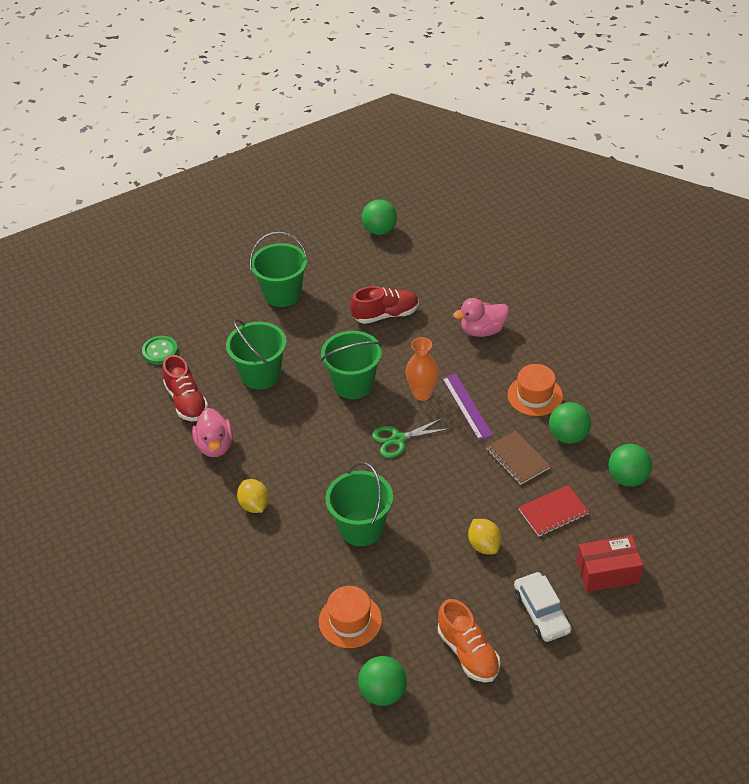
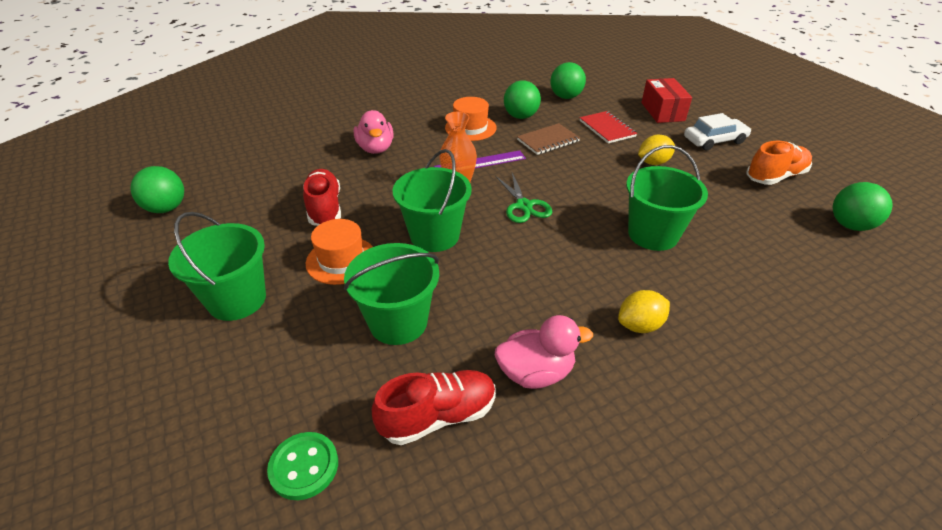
camera: 90 degrees left, 5 degrees down
orange hat [319,586,382,648] -> orange hat moved to [306,219,373,285]

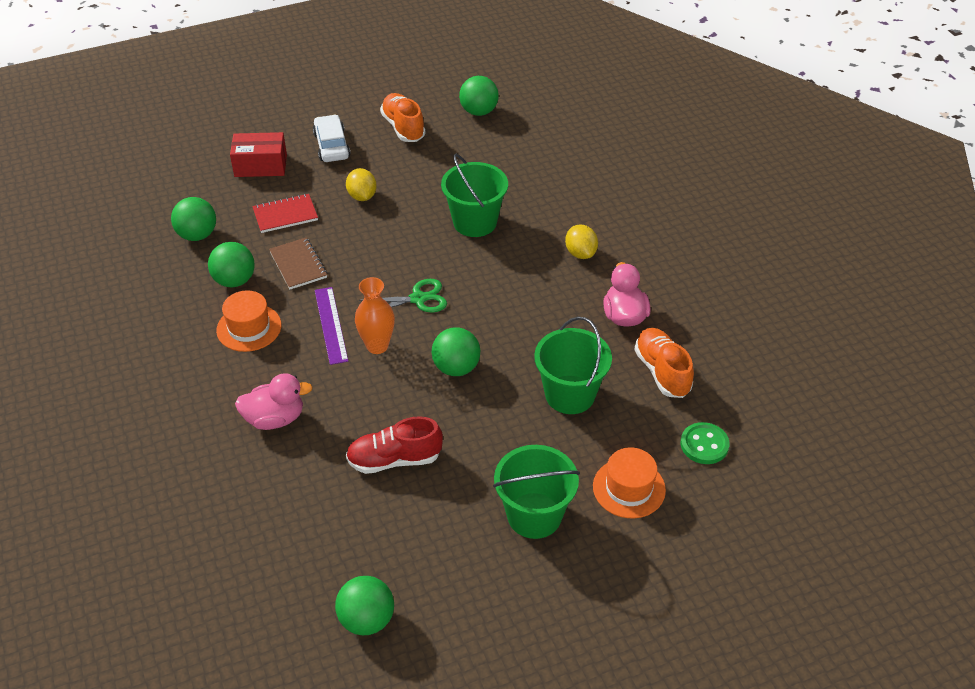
camera: 85 degrees left, 5 degrees up
orange hat [306,219,373,285] -> orange hat moved to [593,447,666,518]
red shoe [372,370,496,445] -> orange shoe [634,328,694,398]
green bucket [393,149,472,252] -> green ball [432,327,480,376]

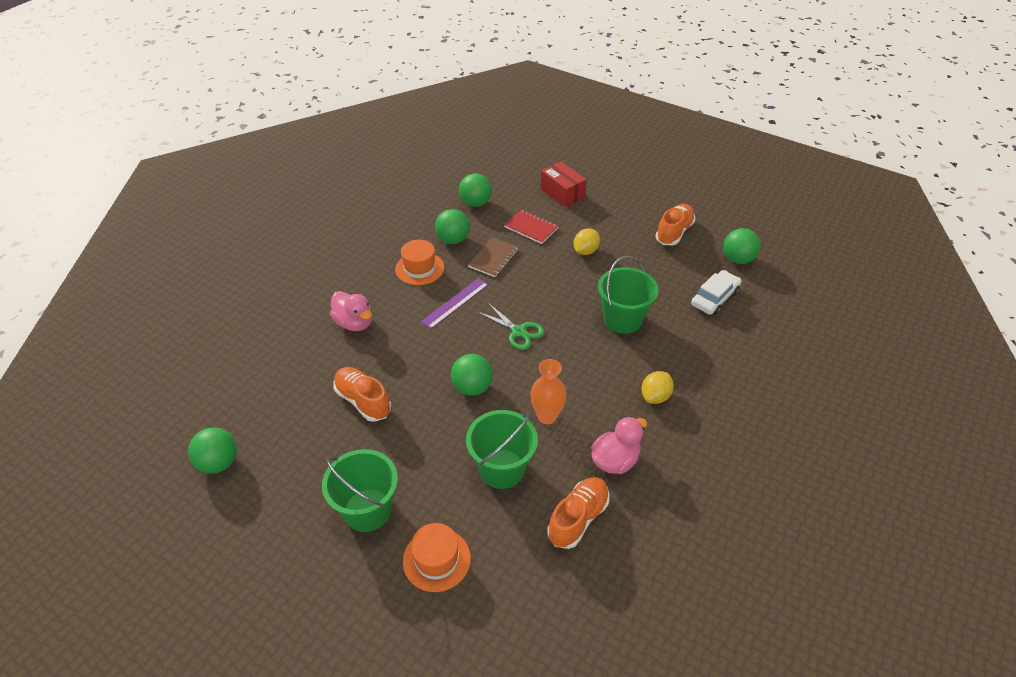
camera: 55 degrees right, 0 degrees up
white car [313,115,351,162] -> white car moved to [691,270,742,315]
red shoe [346,416,443,474] -> orange shoe [333,367,391,422]
orange vase [355,277,395,354] -> orange vase moved to [531,359,567,424]
green button [681,422,729,464] -> none

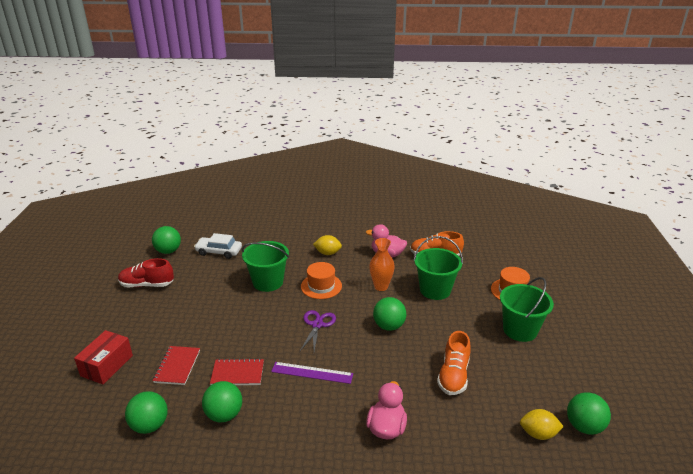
camera: 120 degrees left, 15 degrees down
orange hat [395,240,444,285] -> orange hat moved to [301,262,342,299]
brown notebook [468,238,519,277] -> red notebook [210,359,264,385]
green scissors [478,303,545,350] -> purple scissors [300,310,336,352]
yellow lemon [573,228,600,255] -> yellow lemon moved to [520,409,564,440]
orange shoe [655,204,696,245] -> red shoe [118,258,174,287]

